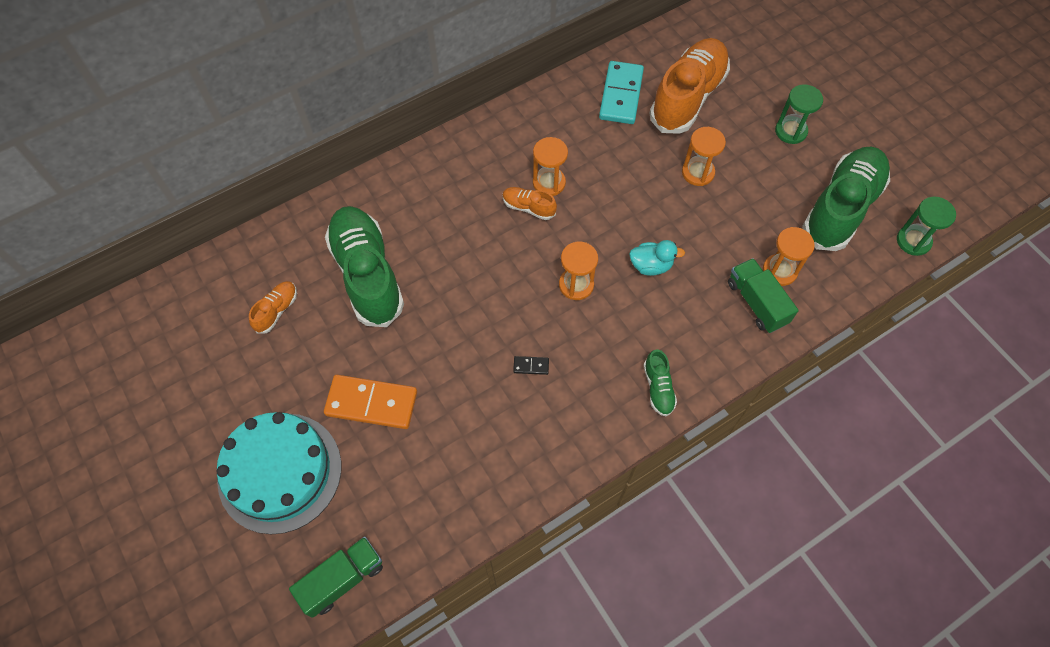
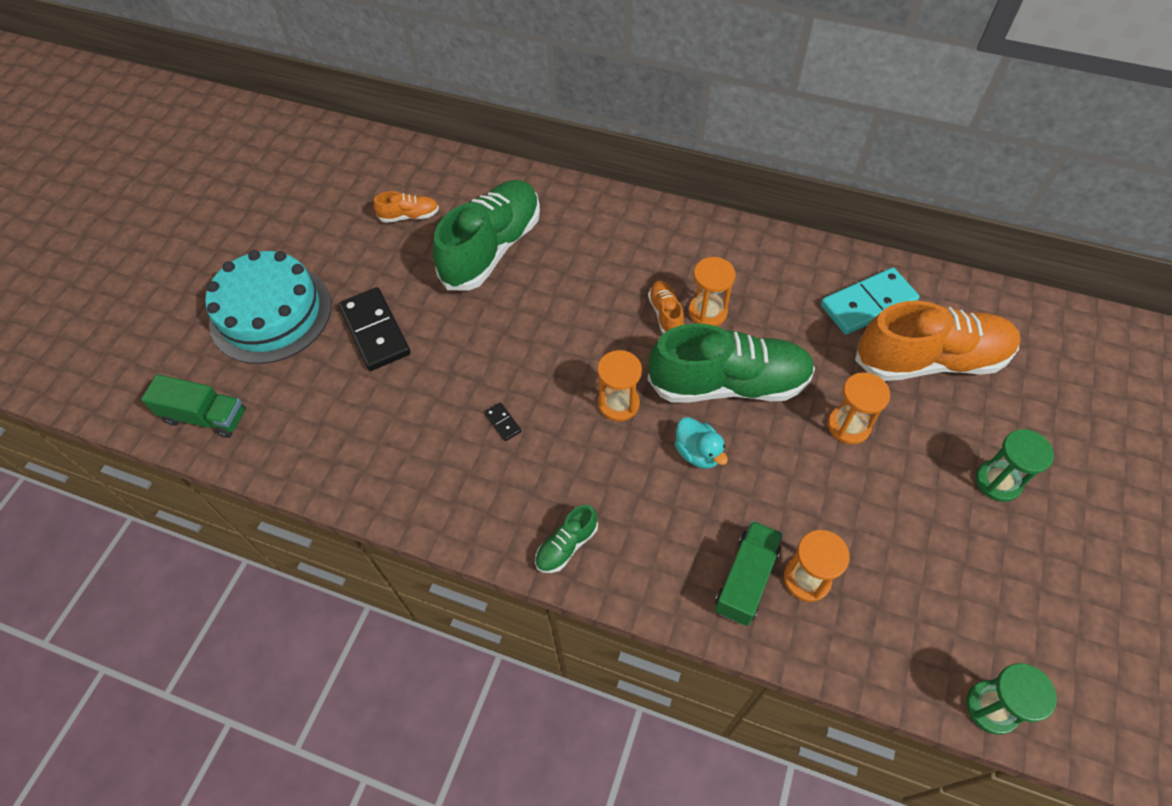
camera: 55 degrees right, 5 degrees down
orange domino [324,375,417,429] -> black domino [338,287,411,371]
green shoe [803,146,890,251] -> green shoe moved to [648,324,815,403]

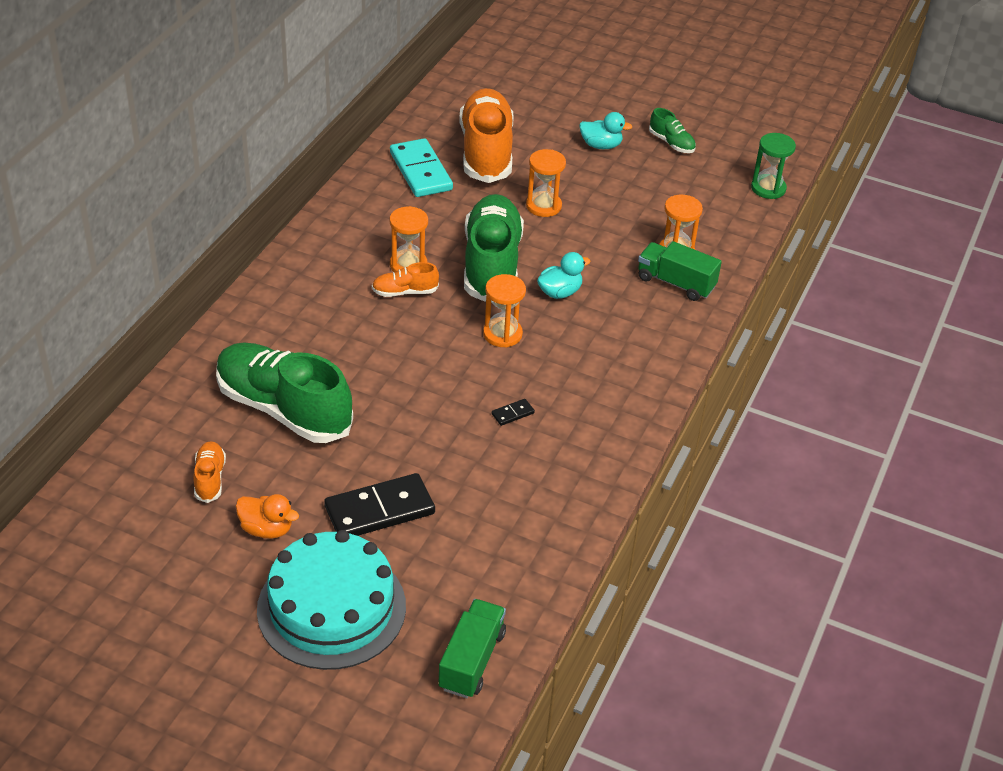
camera: 90 degrees left, 15 degrees down
green shoe [535,505,598,573] -> green shoe moved to [649,108,696,153]
green hourglass [976,429,1054,502] -> turquoise duck [579,112,632,149]
none -> orange duck [235,494,299,539]

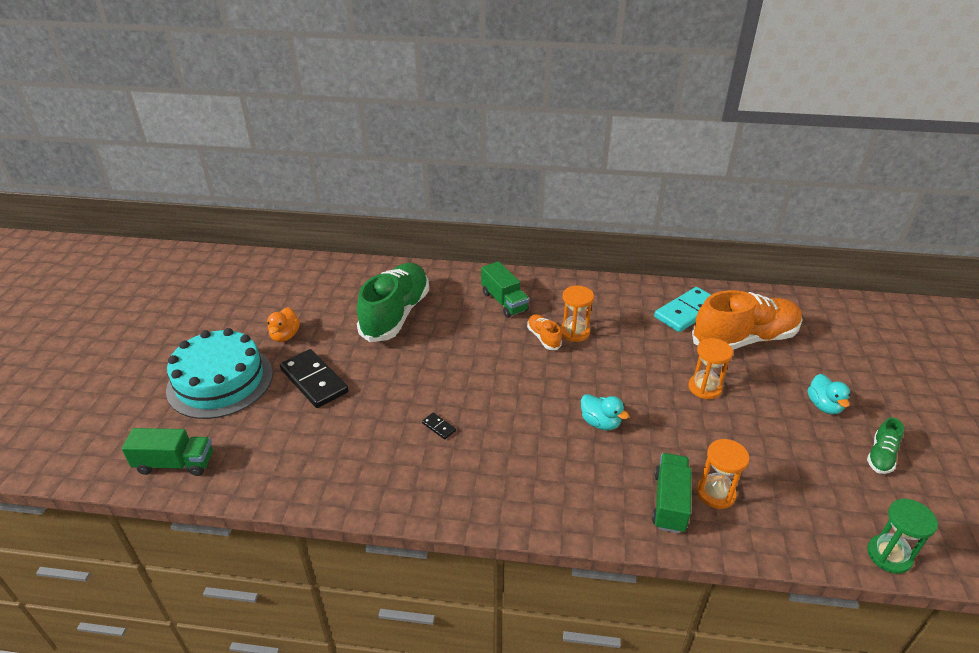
camera: 75 degrees right, 5 degrees down
orange shoe [193,441,226,503] -> none
green shoe [464,194,524,303] -> none
orange hourglass [483,274,526,347] -> none
none -> green truck [481,261,529,318]

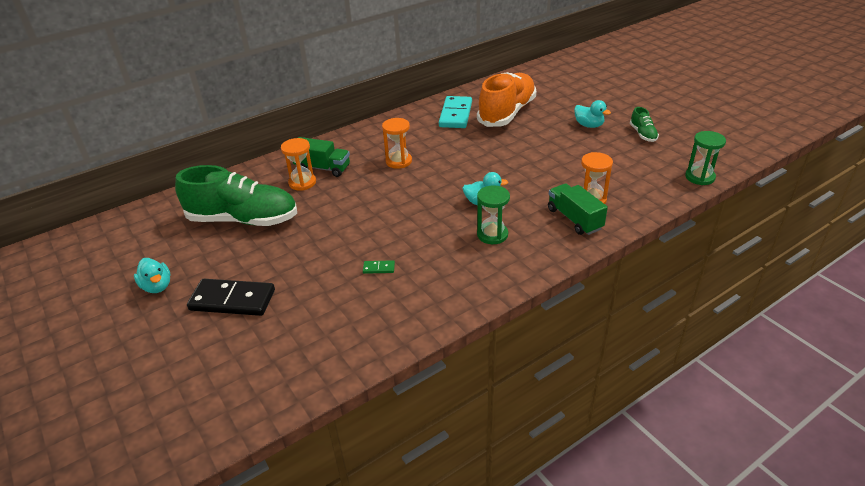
camera: 40 degrees left, 0 degrees up
green truck [122,428,213,476] -> none
turquoise cake [166,328,273,419] -> none
orange duck [267,307,300,342] -> turquoise duck [134,258,171,293]
green shoe [357,263,429,342] -> green shoe turned 120 degrees clockwise [175,165,297,226]
black domino [422,413,456,439] -> green domino [363,260,395,274]
orange shoe [527,314,562,350] -> none
orange hourglass [688,338,733,399] -> orange hourglass moved to [281,138,316,191]
none -> green hourglass [477,185,510,244]

